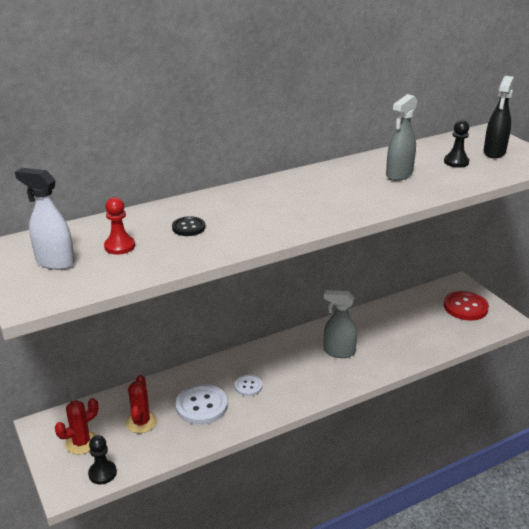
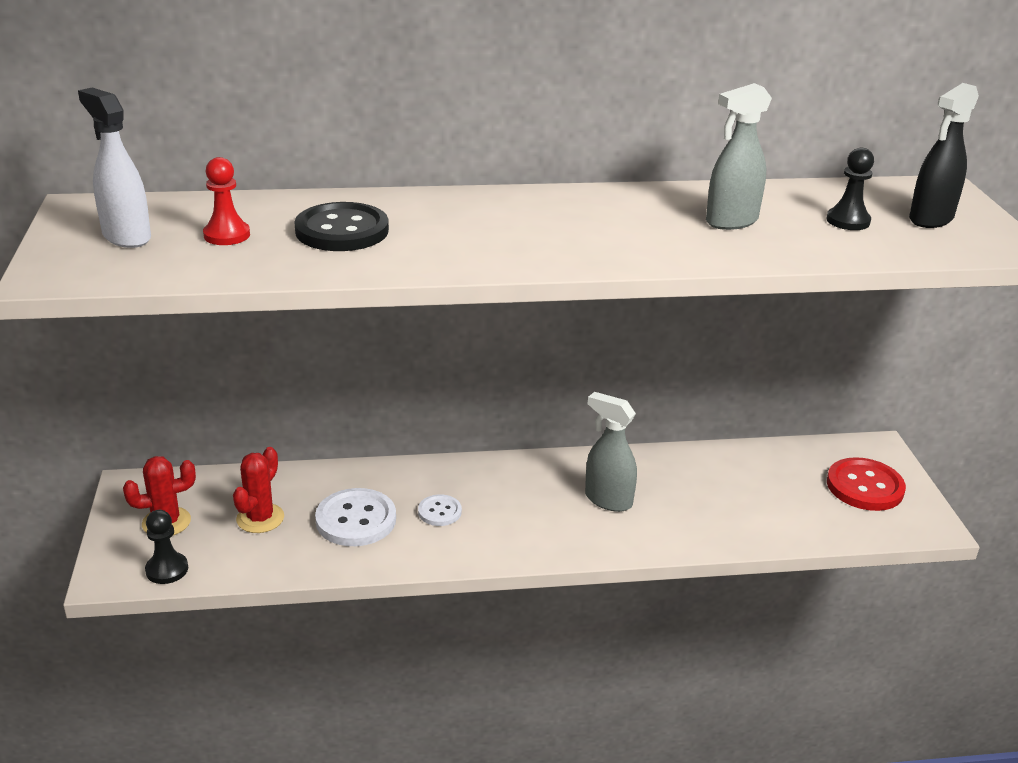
camera: 20 degrees right, 0 degrees up
black button [172,216,205,236] -> black button [294,202,389,251], size x1.81

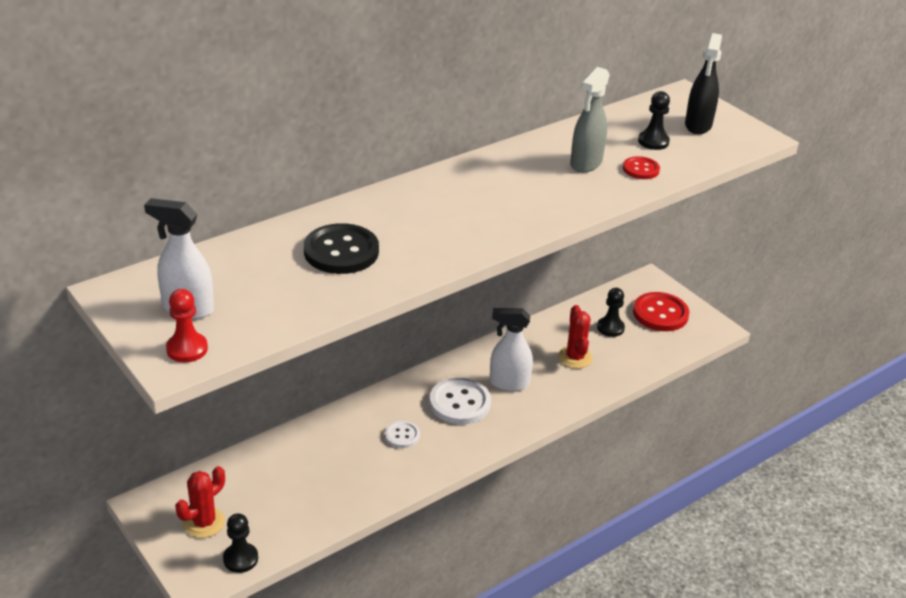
camera: 30 degrees left, 5 degrees up
red pawn [203,157,250,245] -> red pawn moved to [166,289,208,362]
red cactus [233,447,284,533] -> red cactus moved to [558,305,593,368]
white button [315,488,396,546] -> white button moved to [429,378,491,425]
grey spray bottle [585,392,637,512] -> white spray bottle [490,308,533,391]
none -> black pawn [597,288,625,337]
none -> red button [623,156,660,179]

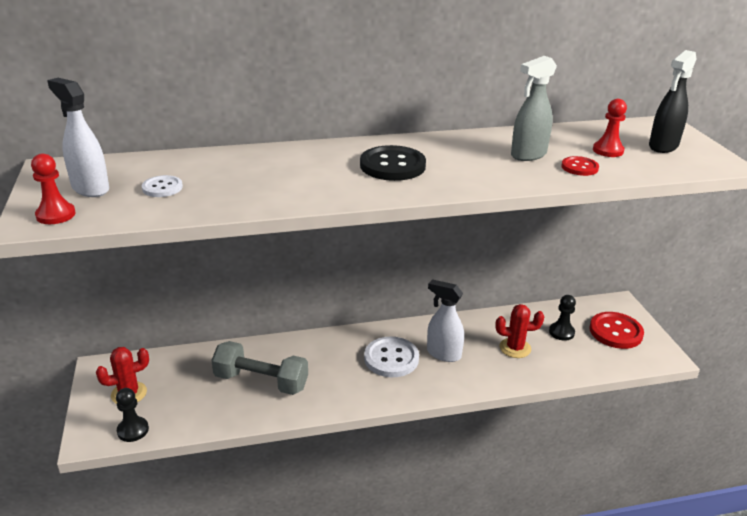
camera: 25 degrees right, 5 degrees down
black button [304,223,379,274] -> black button moved to [360,145,426,181]
white button [385,421,420,448] -> white button moved to [142,175,183,197]
red cactus [558,305,593,368] -> red cactus turned 75 degrees clockwise [495,304,544,358]
black pawn [638,91,670,150] -> red pawn [593,99,627,157]
none -> grey dumbbell [211,341,308,395]

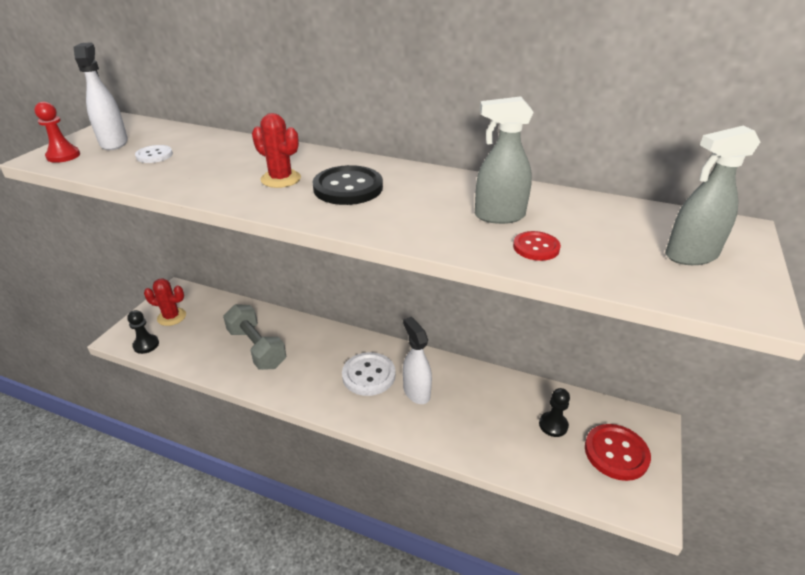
camera: 35 degrees right, 5 degrees up
red cactus [495,304,544,358] -> red cactus moved to [252,113,301,188]
red pawn [593,99,627,157] -> none
black spray bottle [649,50,696,153] -> grey spray bottle [665,125,760,265]

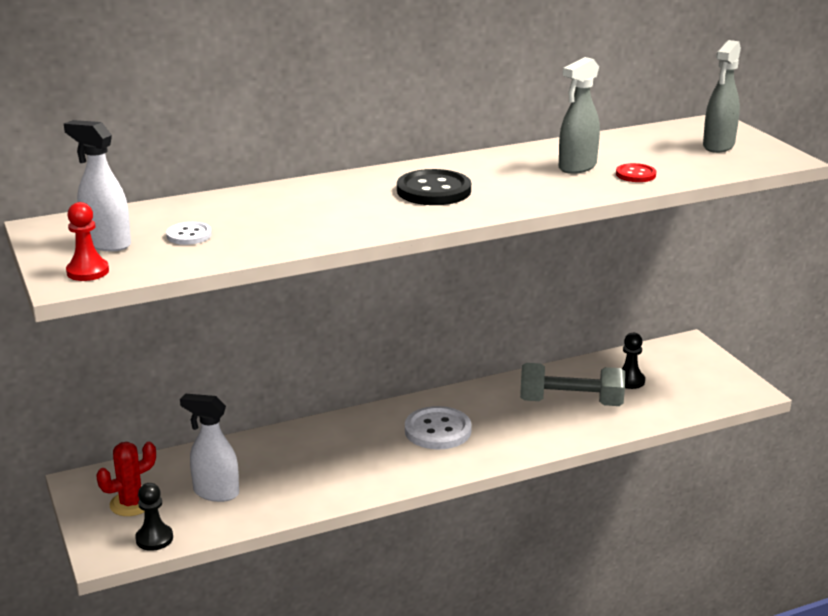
camera: 45 degrees left, 10 degrees down
grey dumbbell [223,304,286,370] -> grey dumbbell moved to [520,363,625,406]
red cactus [252,113,301,188] -> none
white spray bottle [403,317,432,404] -> white spray bottle moved to [180,394,239,502]
red button [585,424,651,481] -> none

